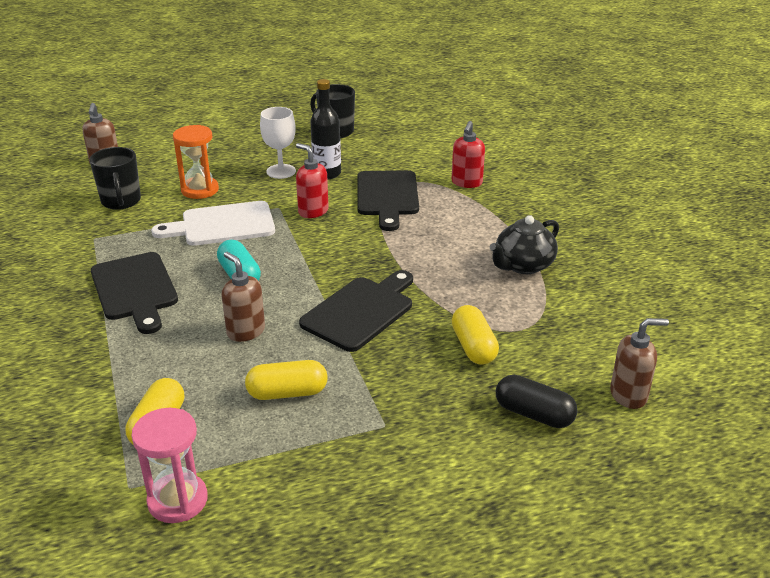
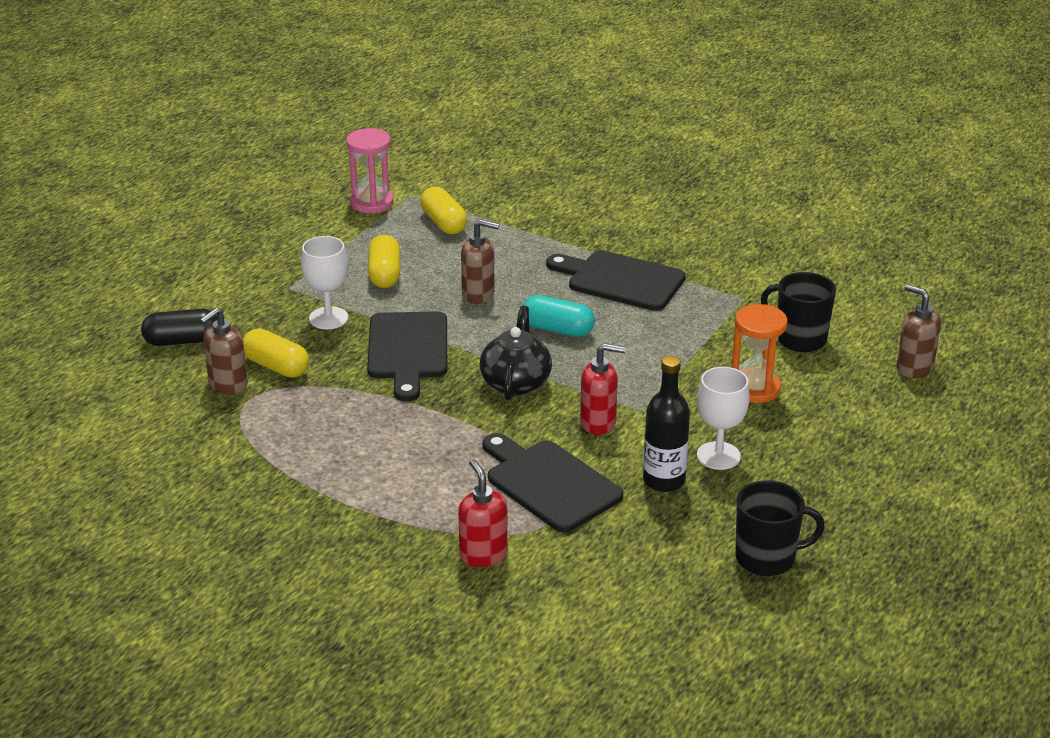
camera: 140 degrees right, 0 degrees up
white cutting board [151,201,275,246] -> none
yellow capsule [245,360,328,400] -> yellow capsule turned 45 degrees counterclockwise [368,235,400,288]
black teapot [490,215,559,274] -> black teapot moved to [479,306,552,400]
brown soap dispenser [610,318,669,409] -> brown soap dispenser moved to [199,307,248,394]
none -> white goblet [301,236,348,329]

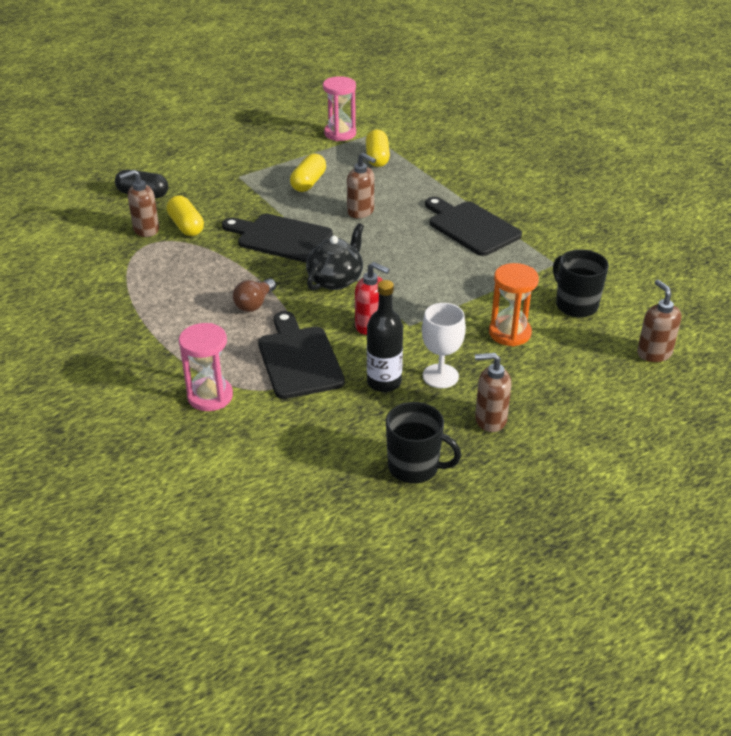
camera: 25 degrees right, 5 degrees up
white goblet [301,236,348,329] -> none
black cutting board [367,311,447,402] -> black cutting board turned 90 degrees clockwise [222,214,333,262]
red soap dispenser [458,459,508,567] -> pink hourglass [179,323,233,411]
turquoise capsule [522,295,595,337] -> none
none -> brown light bulb [233,279,276,312]
none -> brown soap dispenser [475,353,511,432]

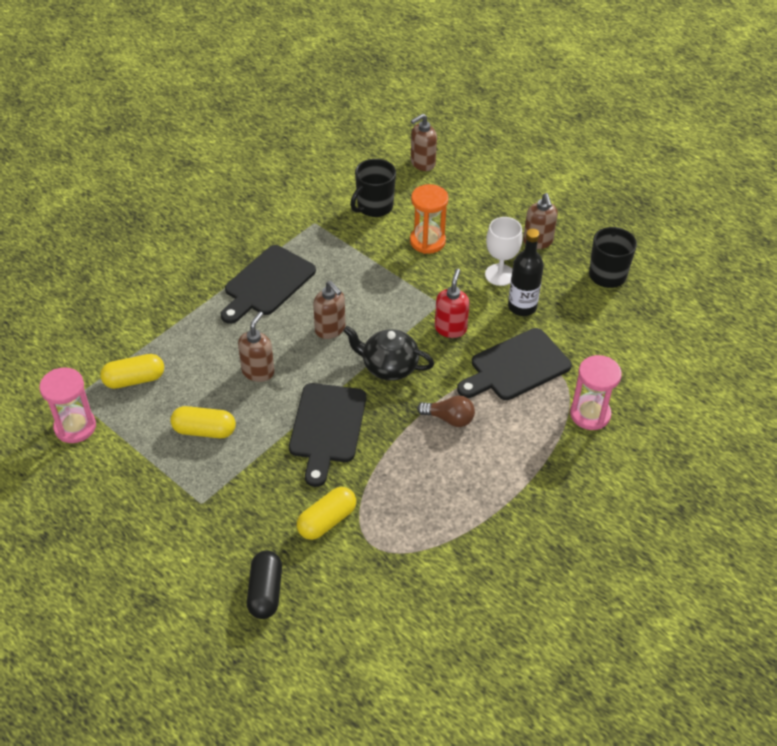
camera: 105 degrees left, 10 degrees up
brown soap dispenser [119,170,159,237] -> brown soap dispenser moved to [313,281,345,339]

